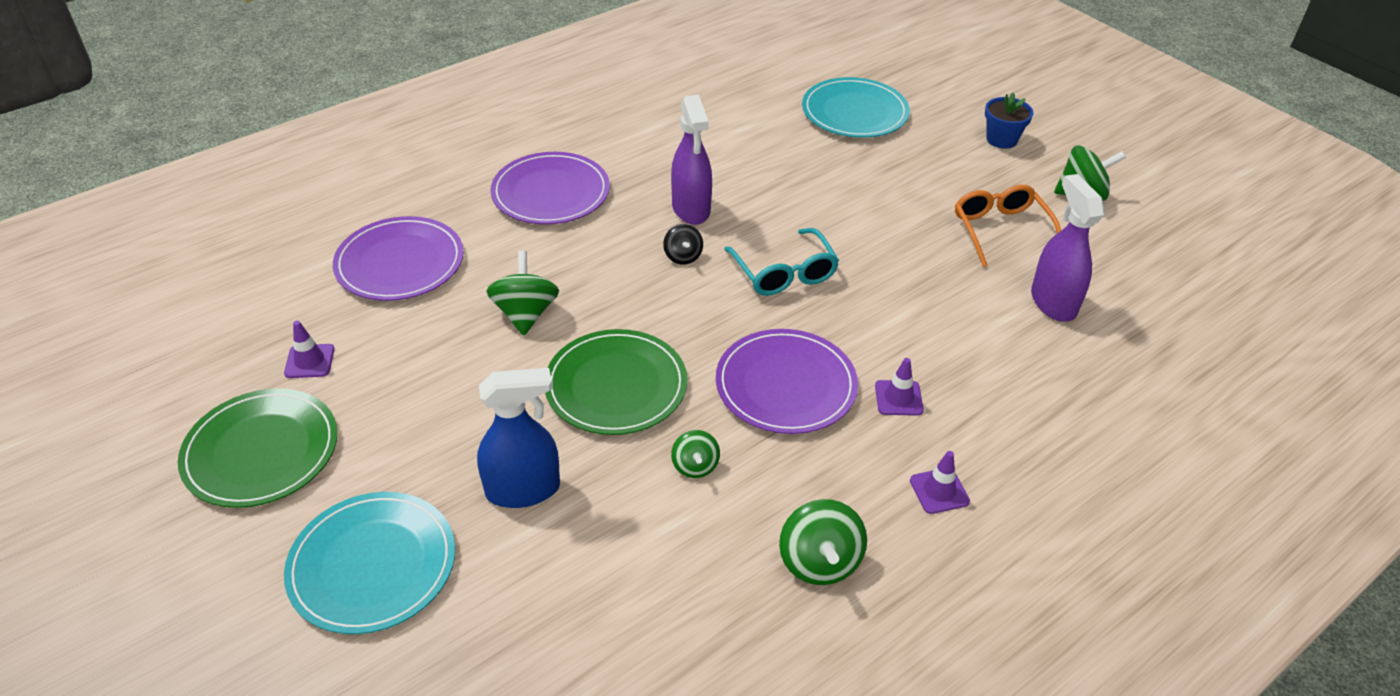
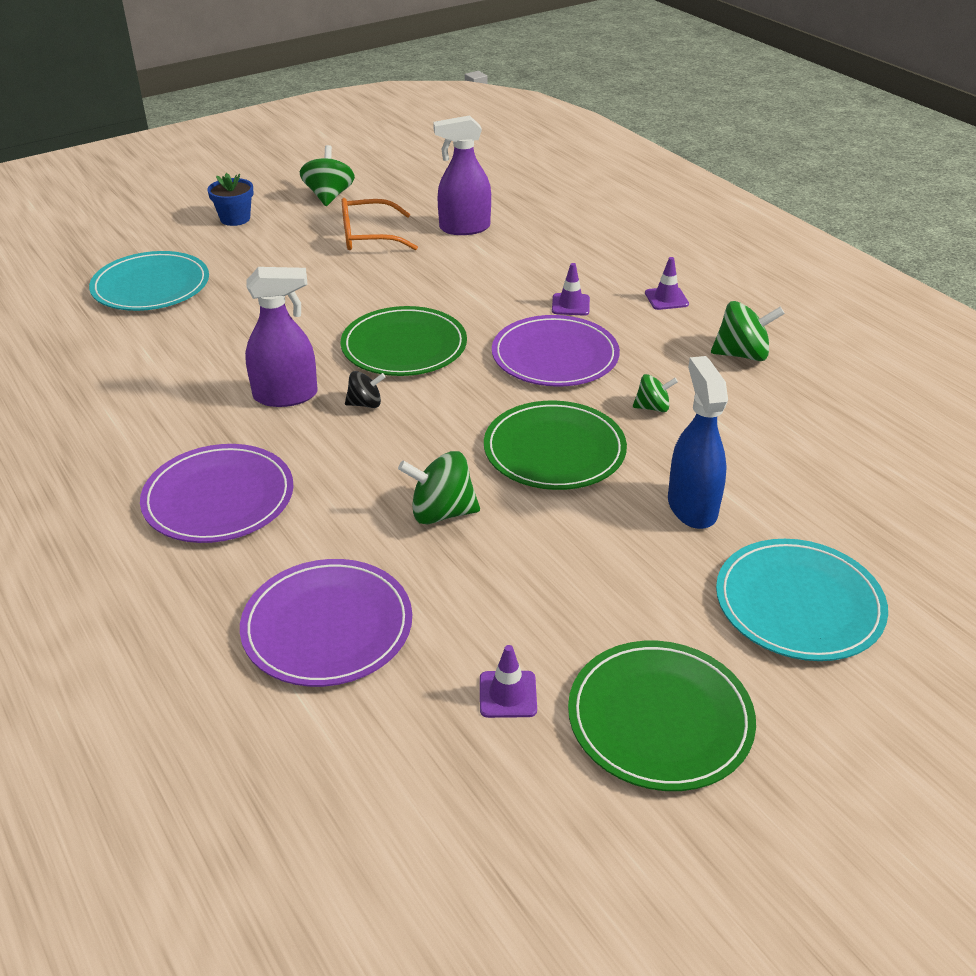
camera: 85 degrees left, 5 degrees down
turquoise glasses [724,228,839,296] -> green plate [341,306,467,376]

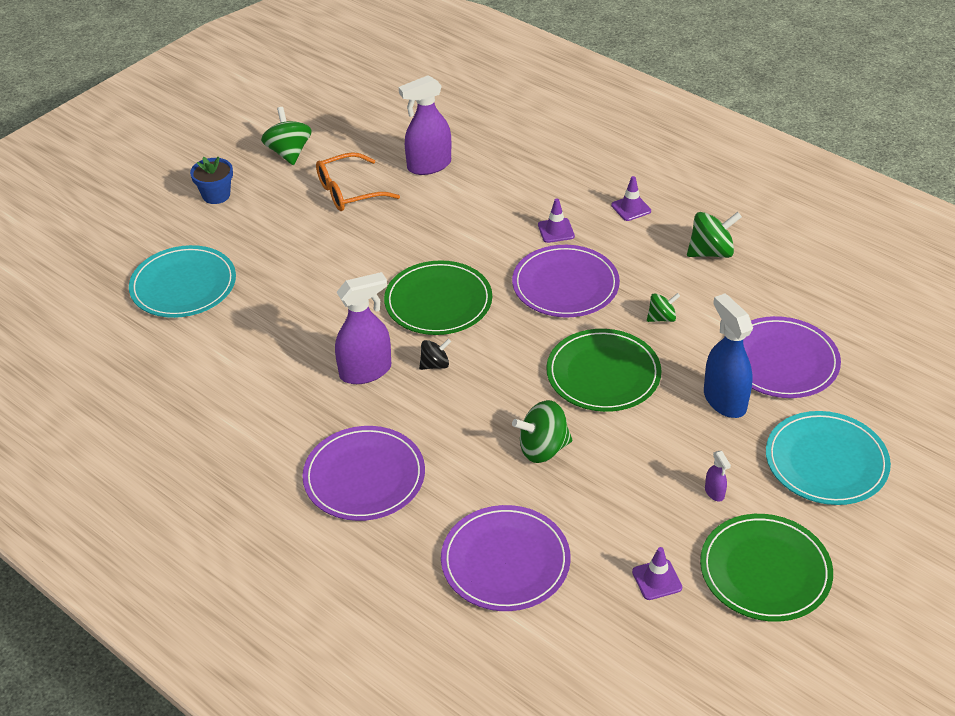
camera: 15 degrees left, 5 degrees up
none -> purple spray bottle [705,451,731,502]
none -> purple plate [743,316,841,398]

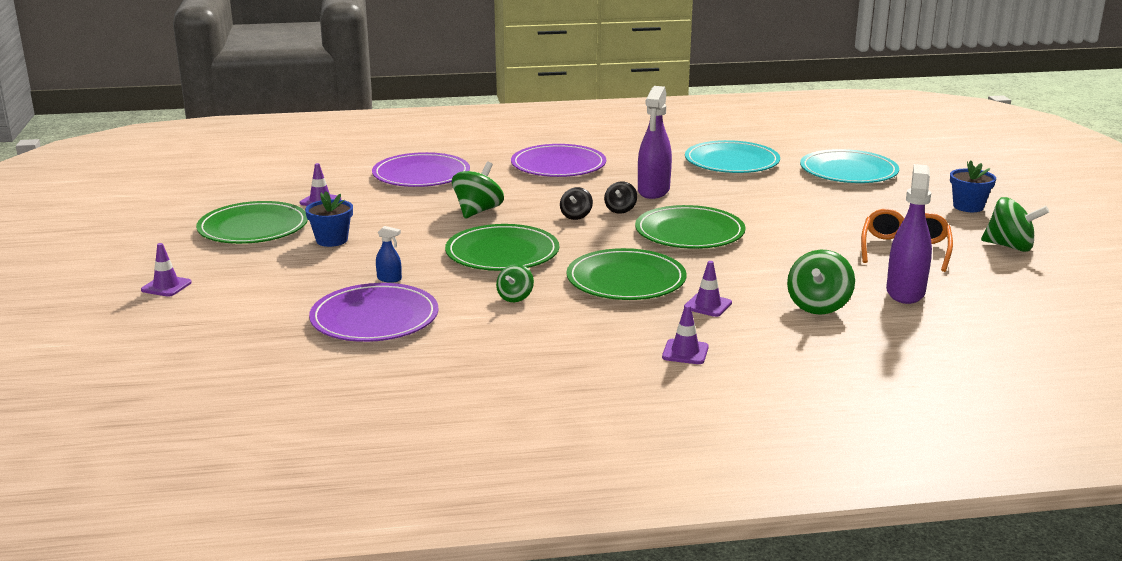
camera: 130 degrees right, 20 degrees down
purple plate [512,245,620,317] -> green plate [567,248,686,300]
green spinning top [687,212,742,258] -> green spinning top moved to [787,250,855,315]
blue spray bottle [704,293,753,418] -> blue spray bottle [376,226,402,283], size x0.45
purple spray bottle [705,451,731,502] -> blue flower pot [305,191,353,247]
turquoise plate [766,411,891,505] -> turquoise plate moved to [685,140,780,173]
none -> purple traffic cone [141,243,192,297]
none -> black spinning top [560,187,593,220]

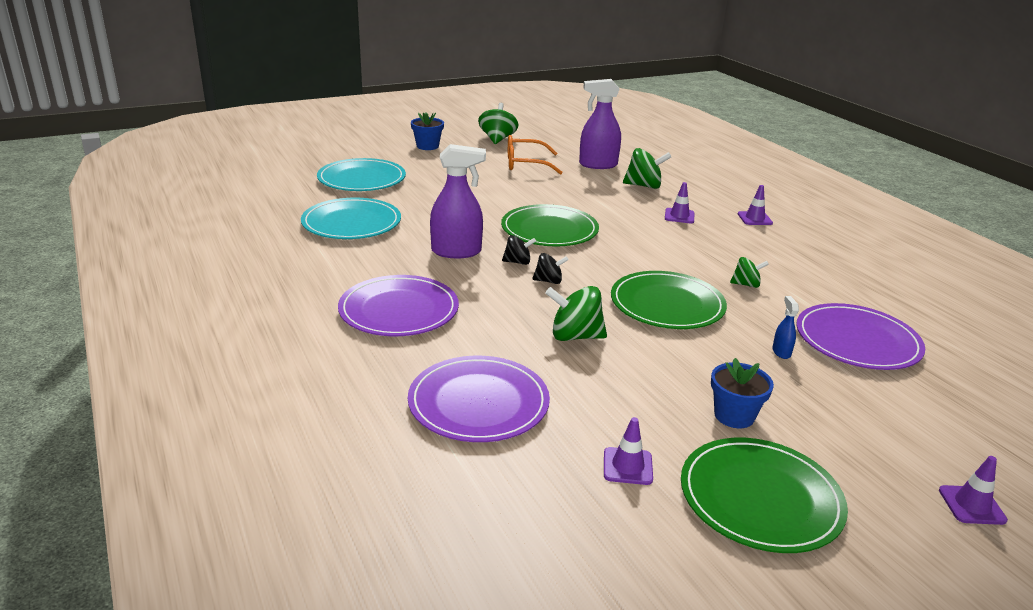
camera: 110 degrees left, 5 degrees up
green plate [567,248,686,300] -> none

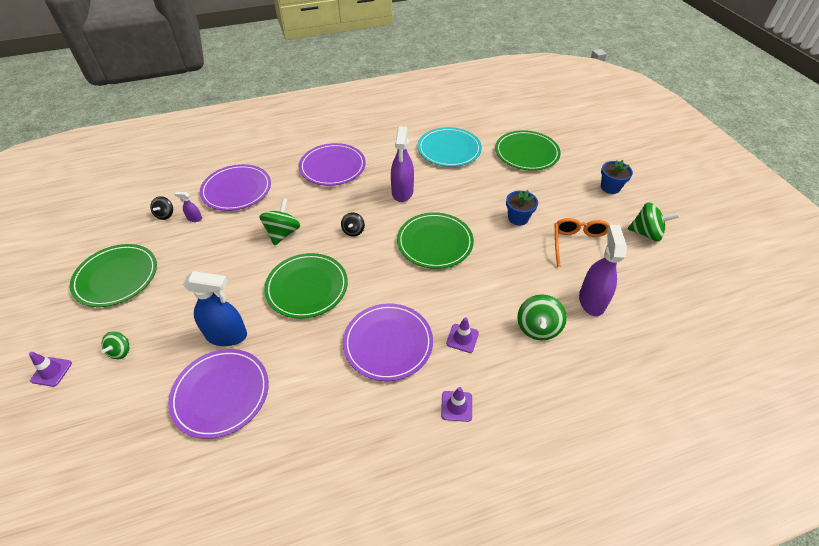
camera: 100 degrees right, 20 degrees up
turquoise plate [317,158,406,191] -> green plate [495,130,561,171]
black spinning top [502,235,536,265] -> black spinning top moved to [150,196,173,220]
purple traffic cone [604,417,653,485] -> none
blue flower pot [711,358,774,428] -> blue flower pot moved to [506,190,538,225]
green spinning top [730,257,769,288] -> green spinning top moved to [101,331,129,359]
blue spray bottle [772,296,799,359] -> blue spray bottle [183,271,247,346], size x2.24
none -> purple spray bottle [174,192,202,222]
none -> purple plate [343,303,433,381]

